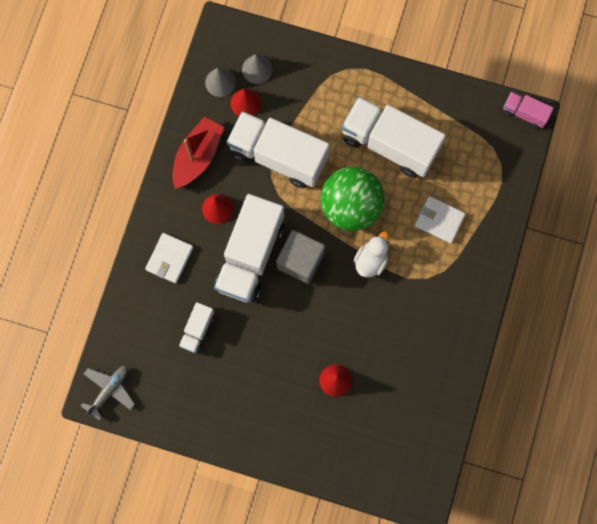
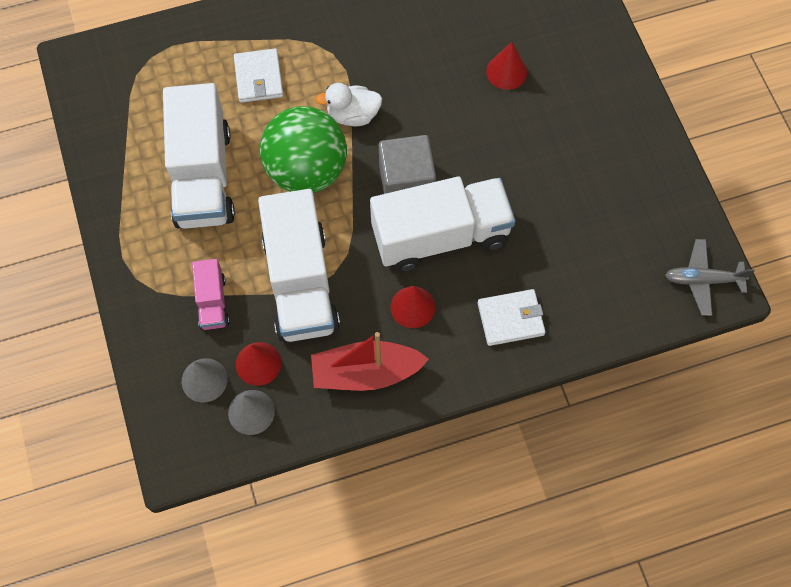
camera: 125 degrees left, 10 degrees down
white truck [179,302,214,353] -> none
pink truck [503,92,554,129] -> pink truck moved to [192,259,229,330]

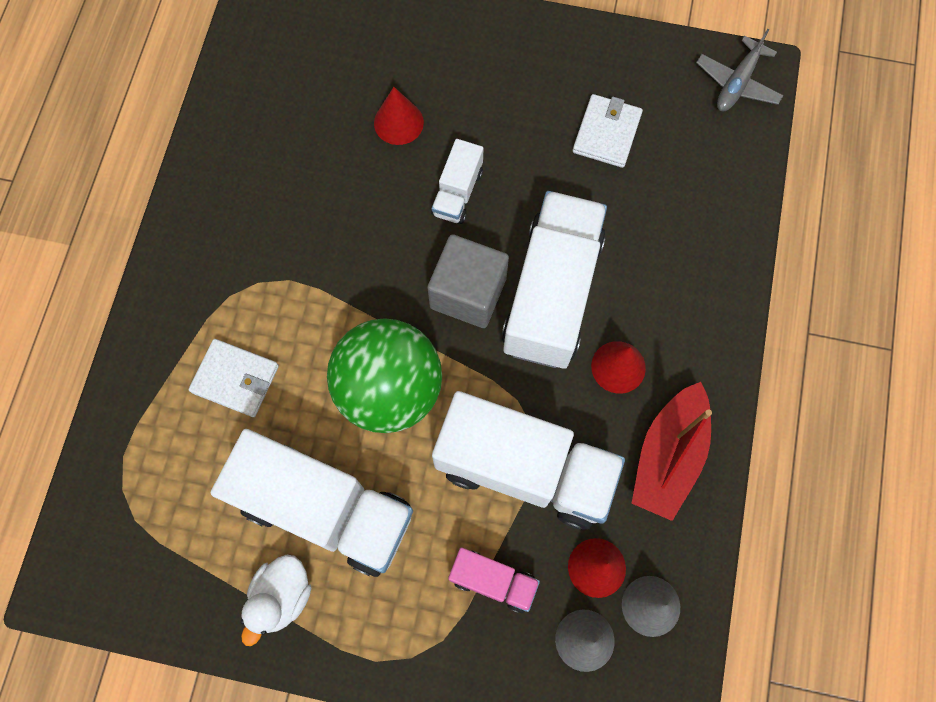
camera: 60 degrees left, 5 degrees up
white duck [315,83,382,126] -> white duck moved to [241,555,311,646]
white wallet [478,289,546,346] -> white wallet moved to [573,94,643,168]
none -> white truck [431,139,483,224]

